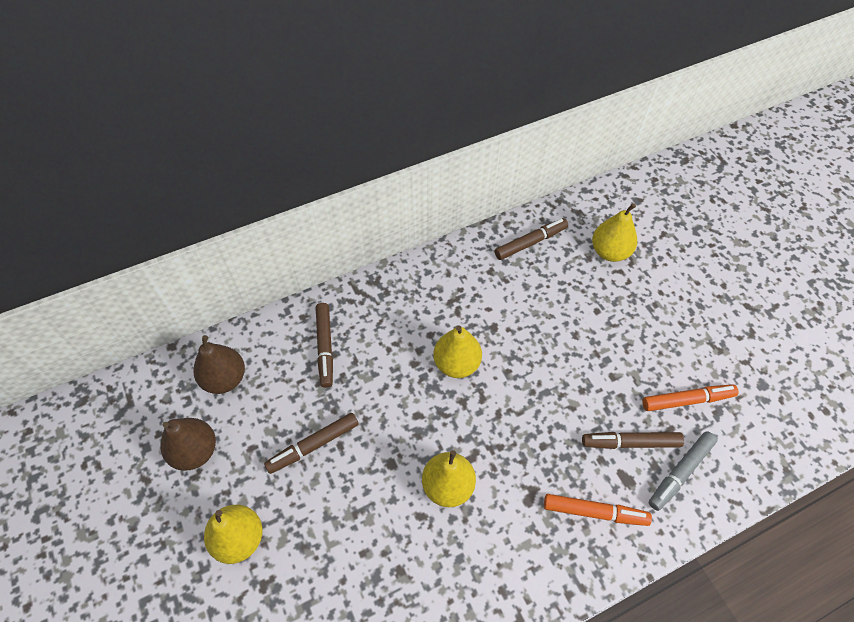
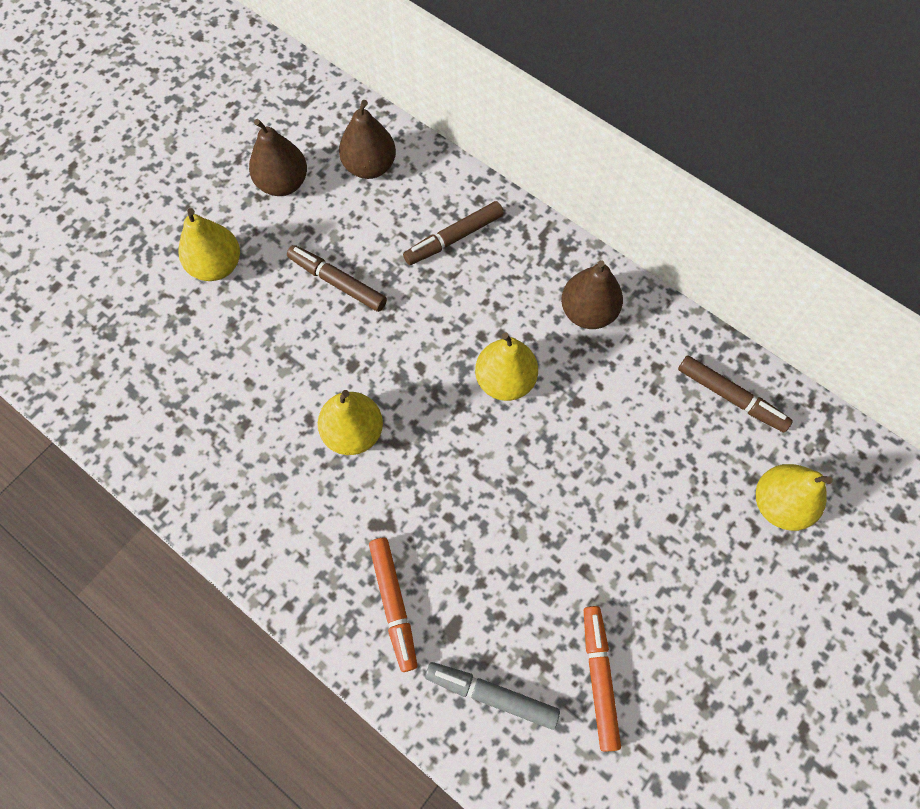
camera: 65 degrees right, 10 degrees up
brown marker [582,432,684,449] -> none
orange marker [643,384,739,411] -> orange marker turned 150 degrees counterclockwise [584,606,621,752]
none -> brown pear [561,260,623,329]

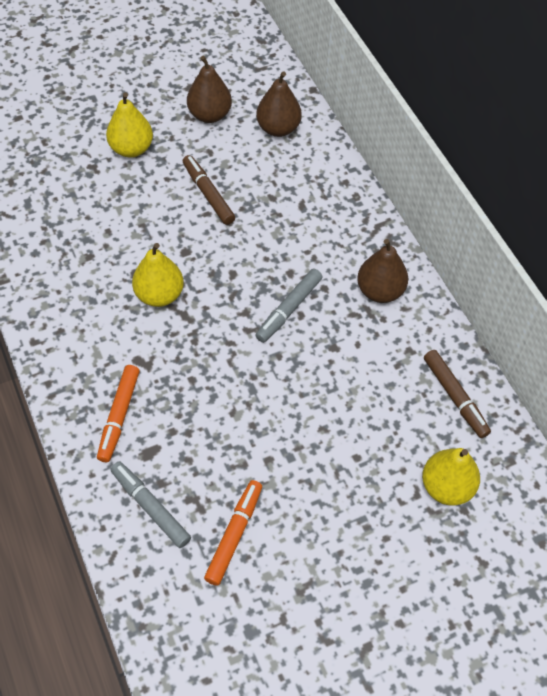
camera: 25 degrees right, 10 degrees down
brown marker [403,201,504,265] -> none
yellow pear [475,332,538,401] -> grey marker [255,269,322,343]

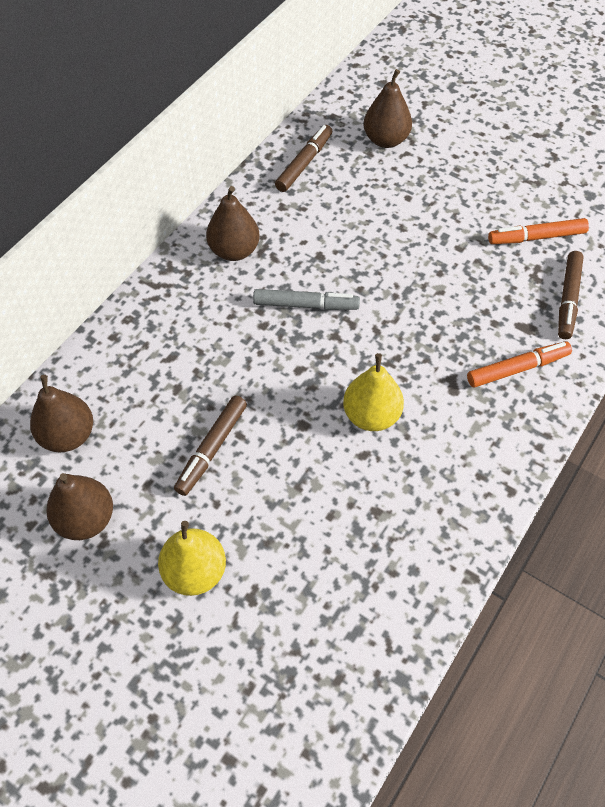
camera: 120 degrees left, 0 degrees up
grey marker [111,461,191,548] -> brown marker [558,251,584,339]
yellow pear [422,448,480,506] -> brown pear [363,69,412,148]

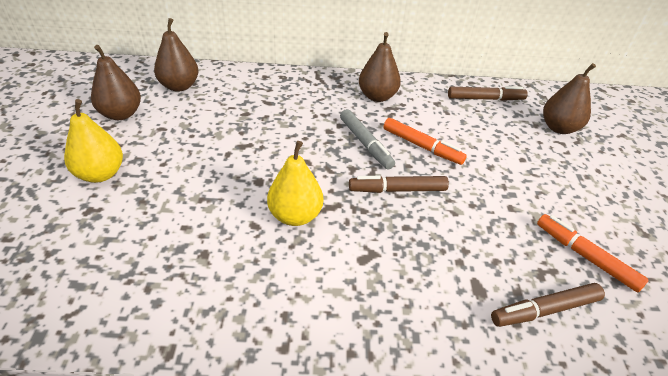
camera: 55 degrees right, 15 degrees down
brown marker [174,396,247,496] -> brown marker moved to [349,176,449,193]
orange marker [467,342,572,387] -> orange marker moved to [383,118,467,165]

